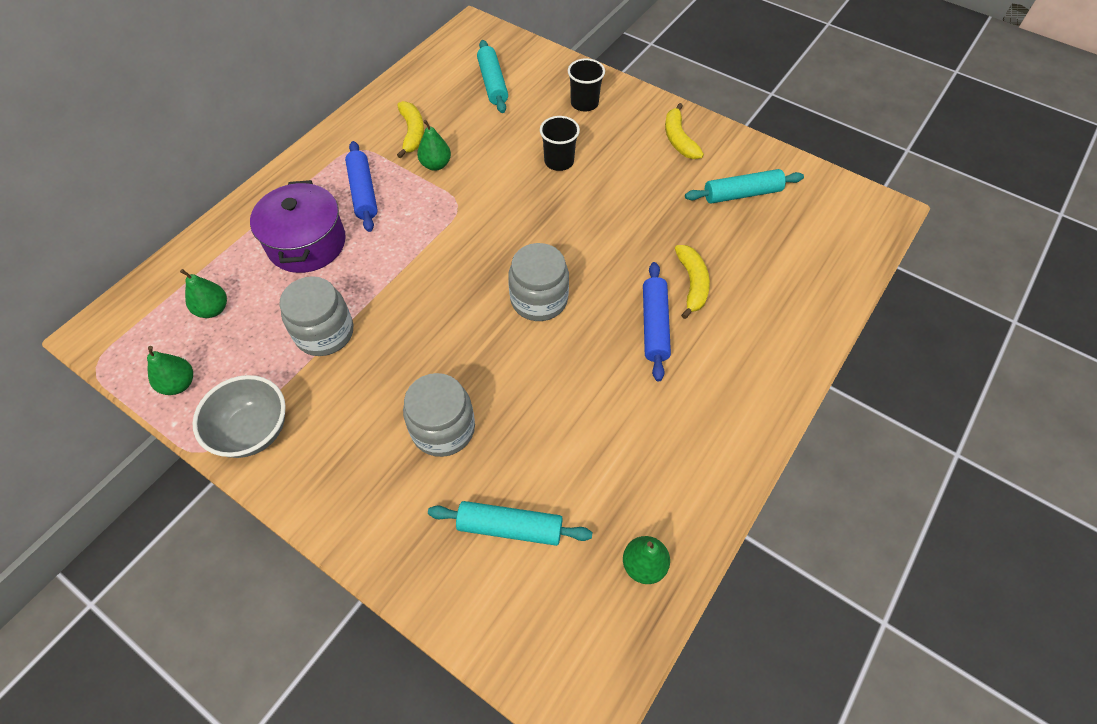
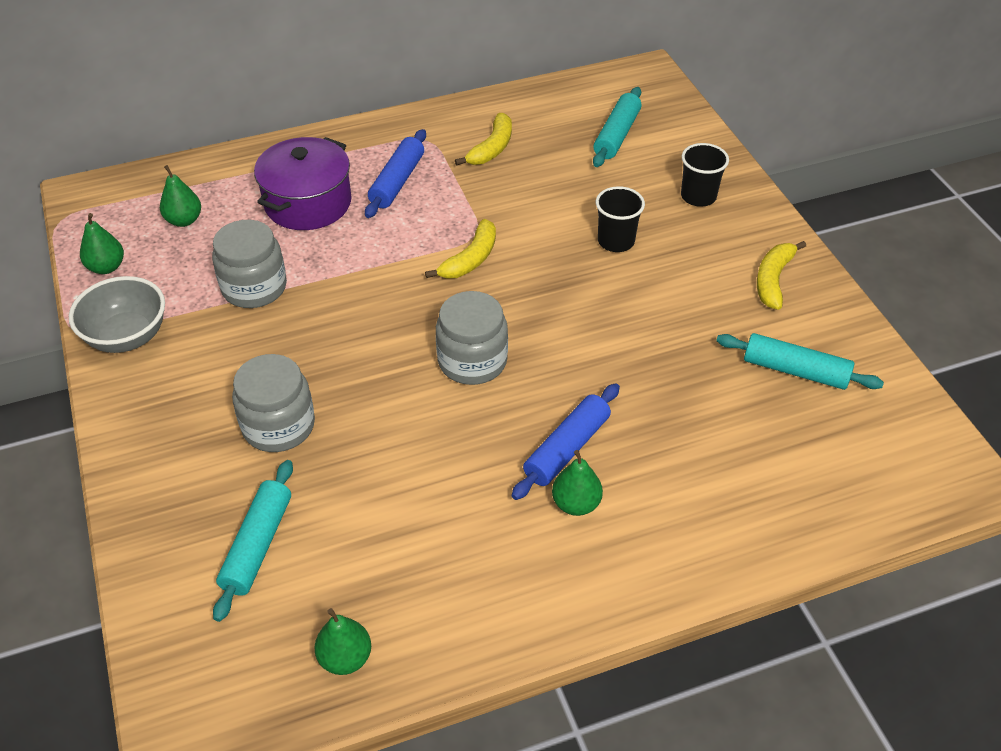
camera: 35 degrees right, 10 degrees down
green pear [417,120,451,171] -> green pear moved to [552,450,603,516]
turquoise rolling pin [428,501,593,546] -> turquoise rolling pin turned 60 degrees clockwise [213,460,293,622]
yellow banana [675,245,710,319] -> yellow banana moved to [425,219,496,279]

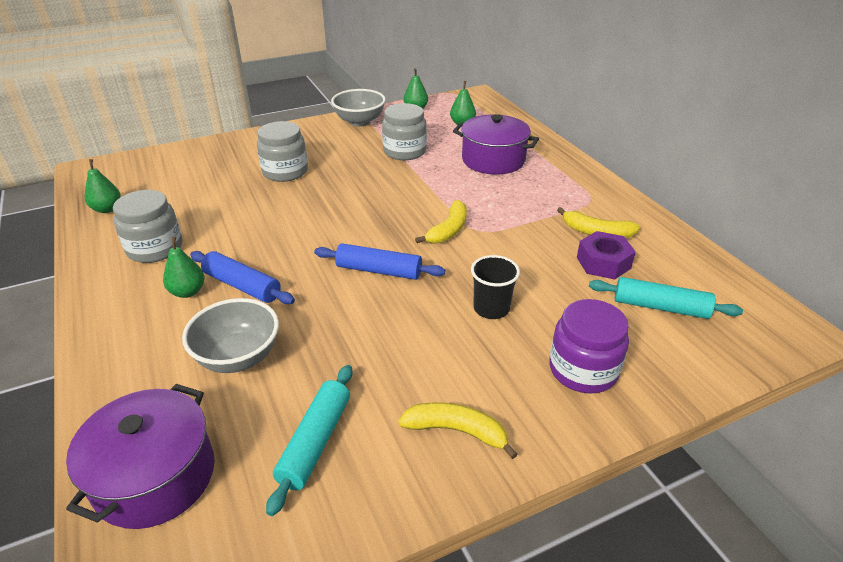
camera: 85 degrees right, 10 degrees down
turquoise rolling pin [213,460,293,622] -> none
blue rolling pin [365,129,426,218] -> blue rolling pin moved to [314,243,445,280]
yellow banana [425,219,496,279] -> yellow banana turned 90 degrees counterclockwise [415,200,467,243]
grey jar [436,291,508,385] -> grey jar moved to [113,190,182,263]
black cup [681,143,729,207] -> purple jar [549,299,629,394]
none -> purple pot [66,384,215,529]
none -> grey bowl [182,298,279,373]
none -> purple nut [577,231,636,280]

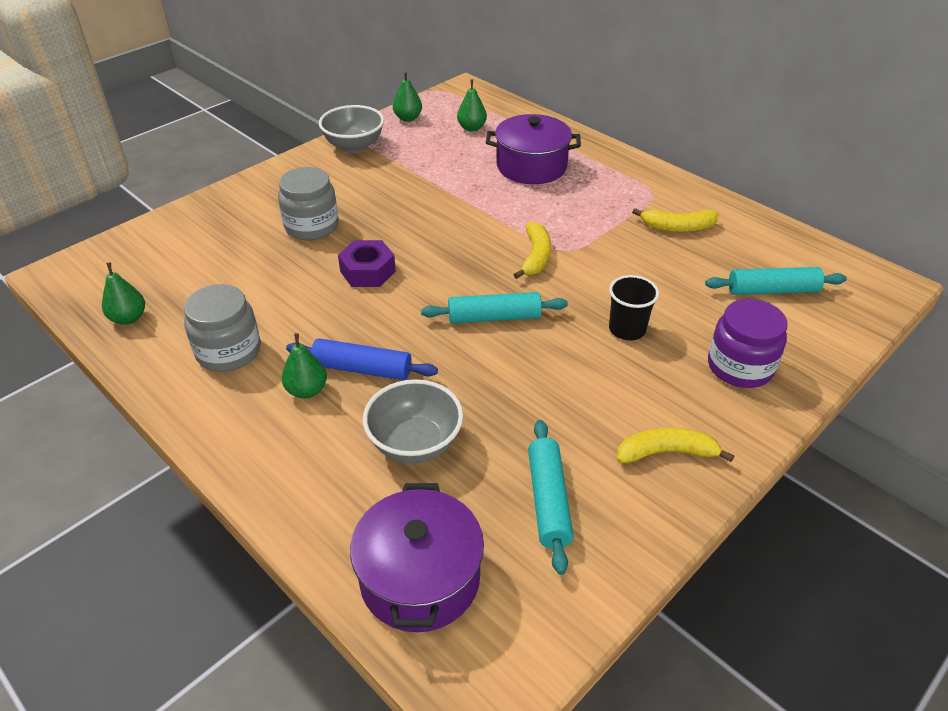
camera: 20 degrees left, 5 degrees up
blue rolling pin [314,243,445,280] -> turquoise rolling pin [421,292,568,323]
grey jar [382,103,427,160] -> none
purple nut [577,231,636,280] -> purple nut moved to [338,240,396,287]

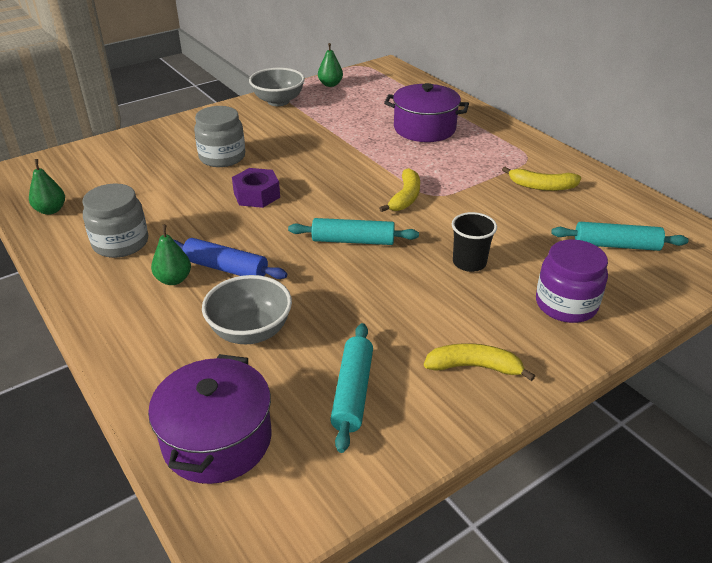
camera: 10 degrees right, 5 degrees down
green pear [457,79,487,131] -> none

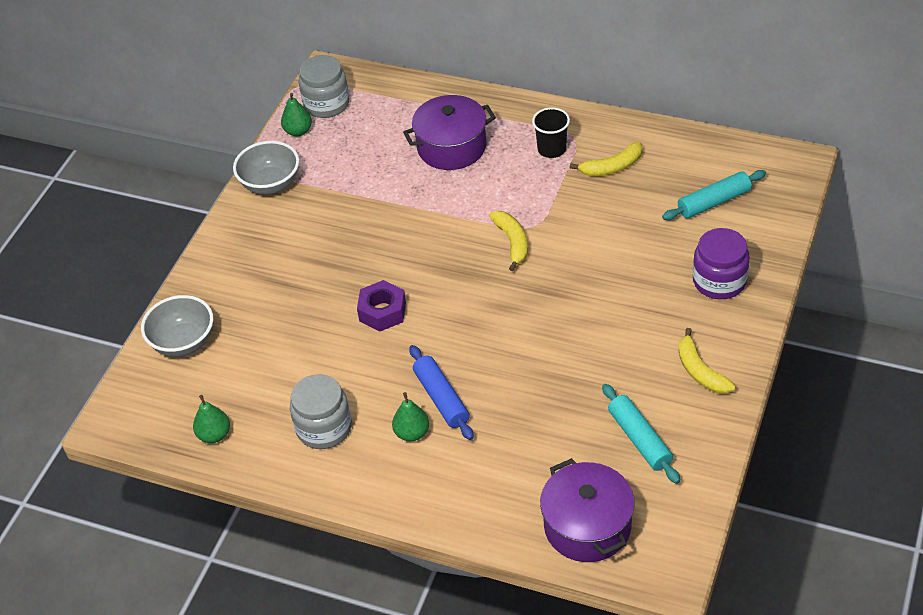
camera: 30 degrees left, 10 degrees up
blue rolling pin [174,238,287,279] -> blue rolling pin turned 75 degrees clockwise [409,345,474,440]
grey jar [194,106,245,167] -> grey jar moved to [298,55,350,118]
grey bowl [202,275,292,344] -> grey bowl moved to [141,295,213,357]
turquoise rolling pin [288,218,419,245] -> none
yellow banana [424,343,535,381] -> yellow banana turned 90 degrees counterclockwise [678,328,735,394]
black cup [452,212,497,272] -> black cup moved to [532,107,570,158]

